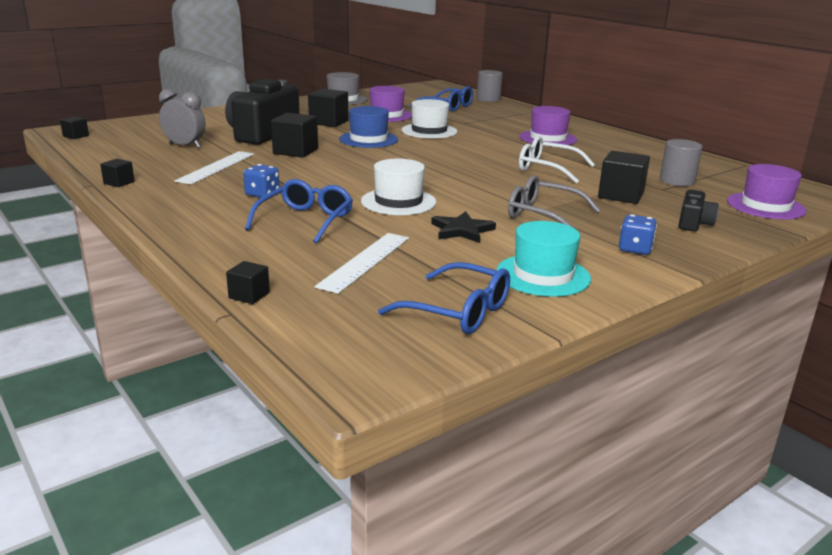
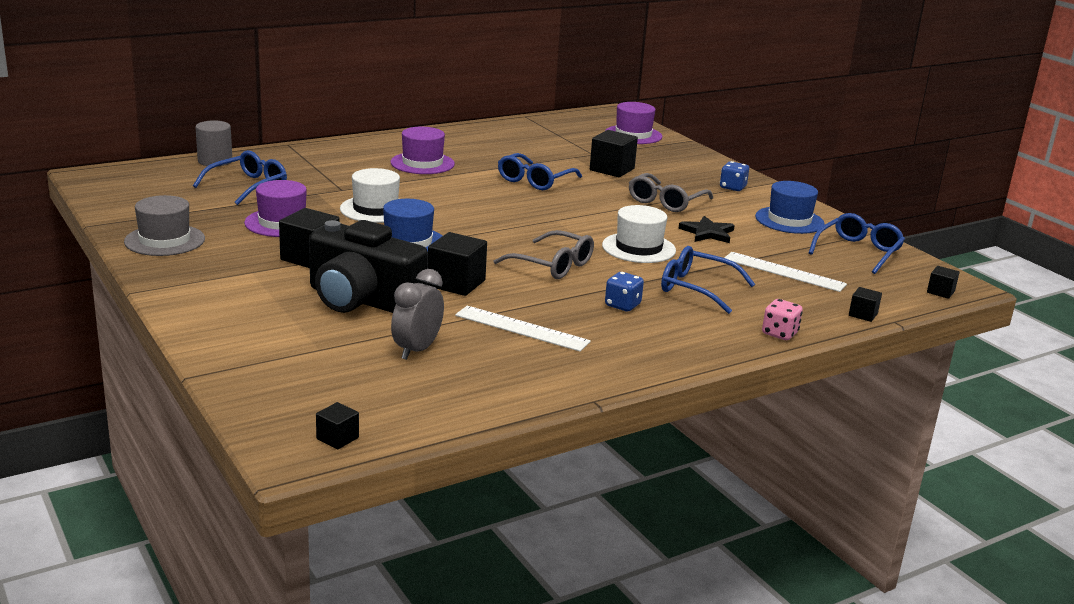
camera: 85 degrees left, 0 degrees up
black cube [100,159,135,187] -> black cube moved to [927,266,960,299]
turquoise hat [496,221,591,297] -> blue hat [755,181,825,234]
white glasses [519,136,595,184] -> blue glasses [498,153,582,190]
grey cylinder [660,139,703,186] -> none
black camera [678,190,719,231] -> none
none -> grey glasses [494,230,594,279]
none -> pink dice [762,299,803,340]

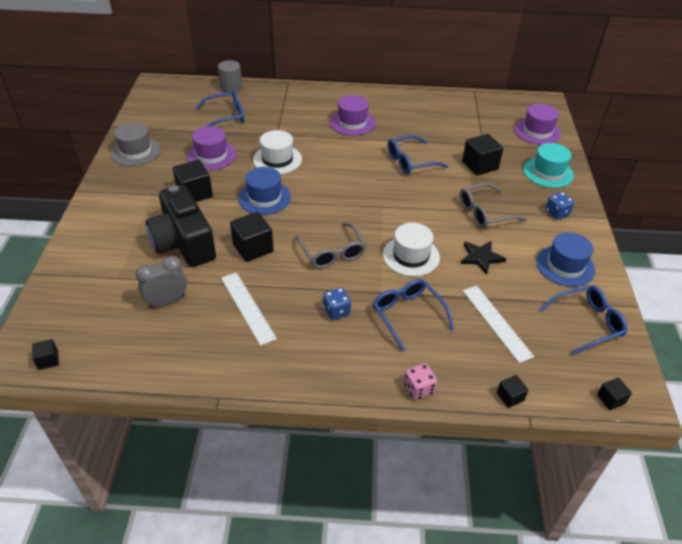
camera: 35 degrees right, 20 degrees up
none -> turquoise hat [523,143,574,188]

